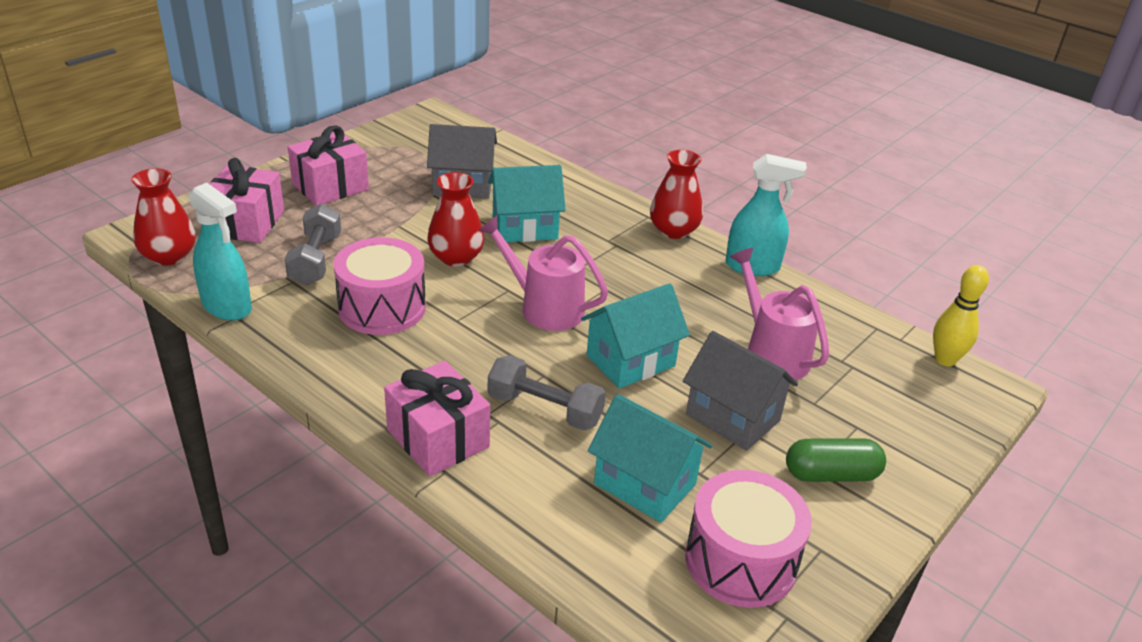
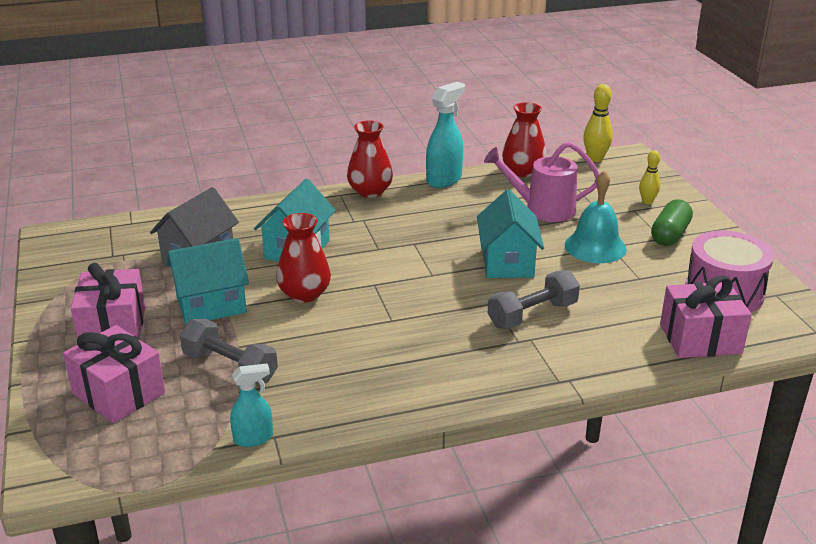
camera: 55 degrees left, 5 degrees down
red vase [131,168,196,266] -> red vase moved to [502,102,547,177]
turquoise spray bottle [188,182,252,321] -> turquoise spray bottle [230,364,273,447], size x0.61
pink drum [333,237,426,335] -> none
pink gift [384,361,490,477] -> pink gift moved to [660,276,752,358]
pink watering can [478,216,608,331] -> none
turquoise house [588,394,712,523] -> turquoise house moved to [167,238,249,325]
grey house [683,331,798,451] -> turquoise bell [565,170,627,263]
none -> yellow bowling pin [639,150,660,204]

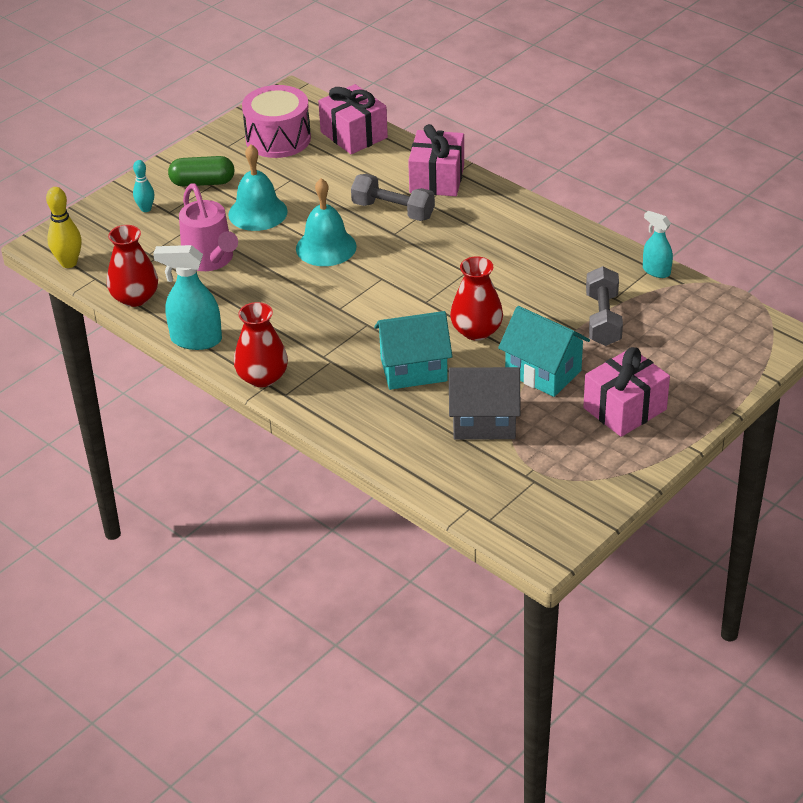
camera: 120 degrees left, 10 degrees up
pink gift [63,325,165,423] -> pink gift moved to [408,124,464,196]
turquoise house [477,189,544,278] -> turquoise bell [296,178,357,266]
yellow bowling pin [639,150,660,204] -> turquoise bowling pin [133,160,154,212]

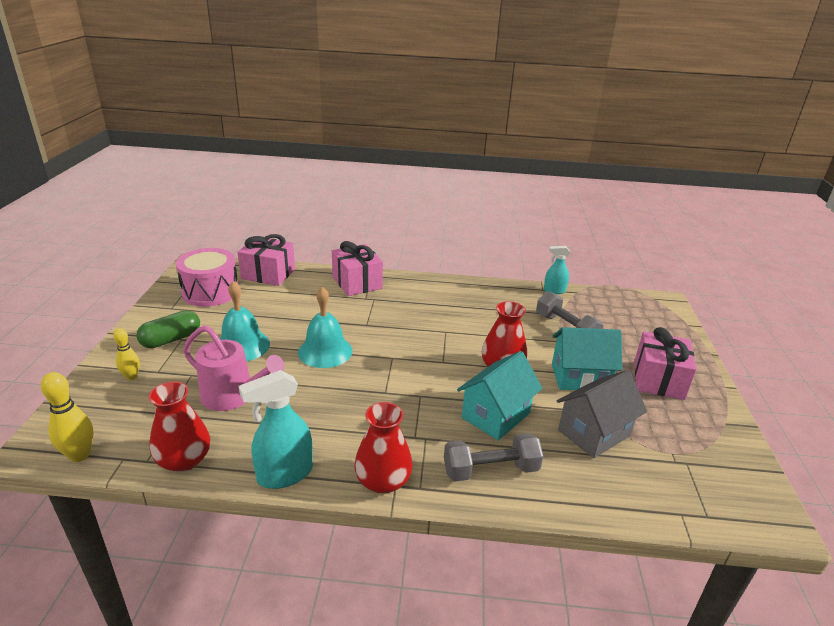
camera: 40 degrees left, 10 degrees down
turquoise bowling pin [133,160,154,212] -> yellow bowling pin [113,328,140,380]
grey dumbbell [351,174,435,221] -> grey dumbbell moved to [444,433,543,481]

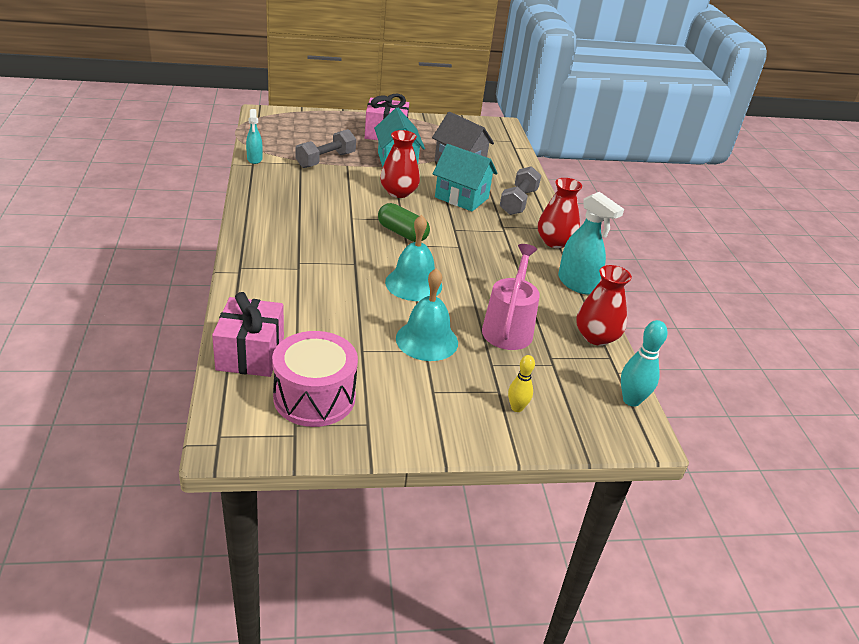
camera: 105 degrees left, 5 degrees up
yellow bowling pin [41,372,94,462] -> turquoise bowling pin [621,320,668,407]
green capsule [137,310,200,348] -> green capsule moved to [378,203,430,242]
pink gift [332,241,383,296] -> none
grey dumbbell [444,433,543,481] -> grey dumbbell turned 45 degrees clockwise [500,166,541,215]

